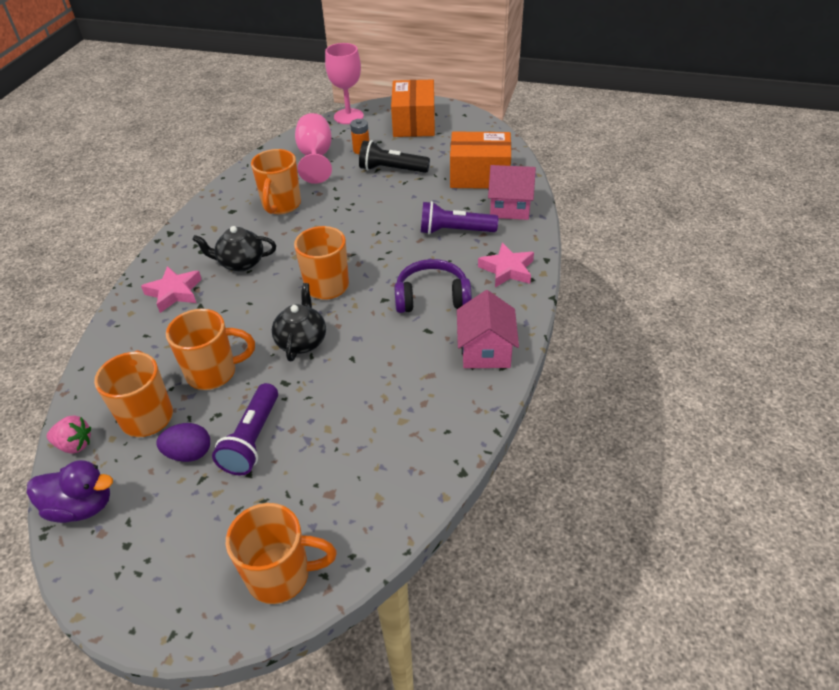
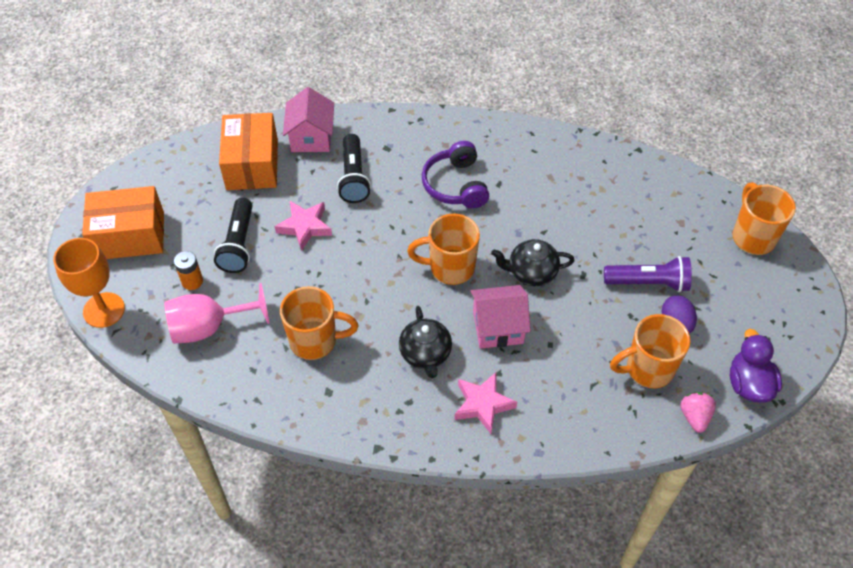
camera: 100 degrees left, 10 degrees up
orange mug [166,309,255,390] -> none
pink goblet [325,43,364,124] -> orange goblet [53,238,125,328]
purple flashlight [421,201,498,234] -> black flashlight [337,134,371,203]
pink house [457,290,519,368] -> pink house moved to [470,285,531,349]
pink star [478,243,534,287] -> pink star moved to [275,201,332,251]

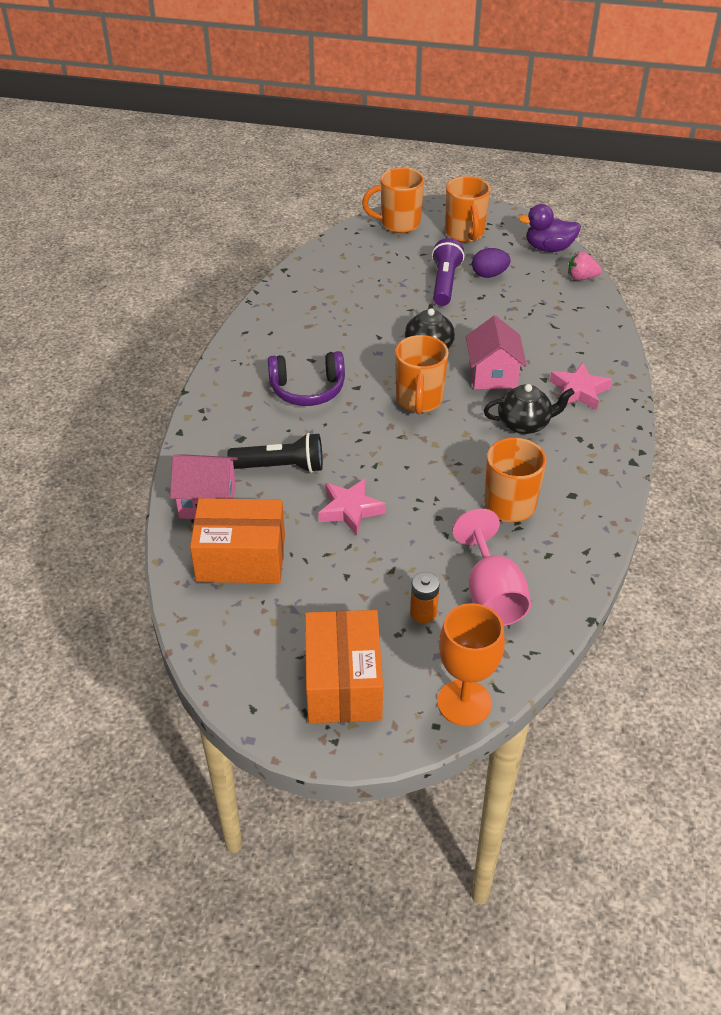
camera: 85 degrees left, 10 degrees down
black flashlight [214,198,252,273] -> none
orange mug [610,314,691,388] -> orange mug moved to [445,176,491,242]

